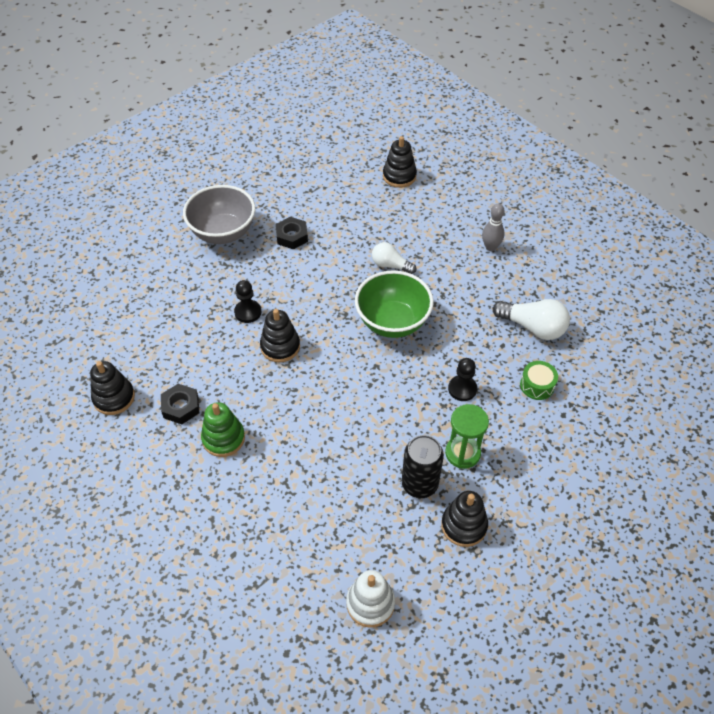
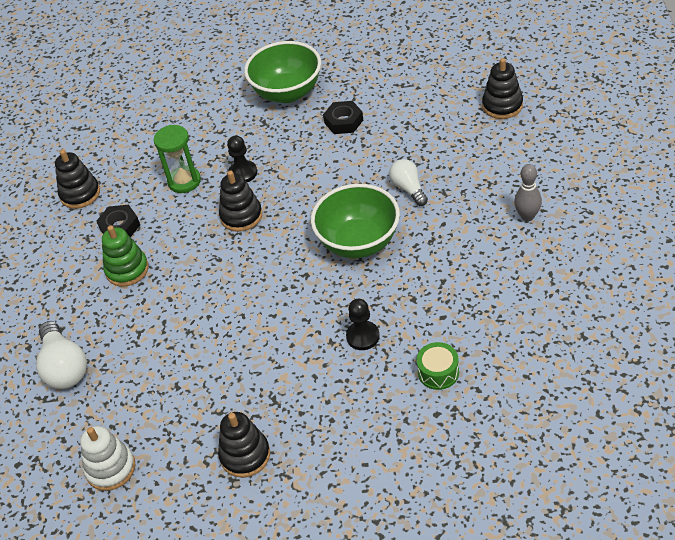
camera: 45 degrees right, 5 degrees down
grey bowl [183,185,255,244] -> green bowl [244,41,321,103]
black can [402,435,444,498] -> none
green hourglass [445,404,489,469] -> green hourglass moved to [154,125,201,193]
white light bulb [493,299,570,340] -> white light bulb moved to [36,321,87,389]

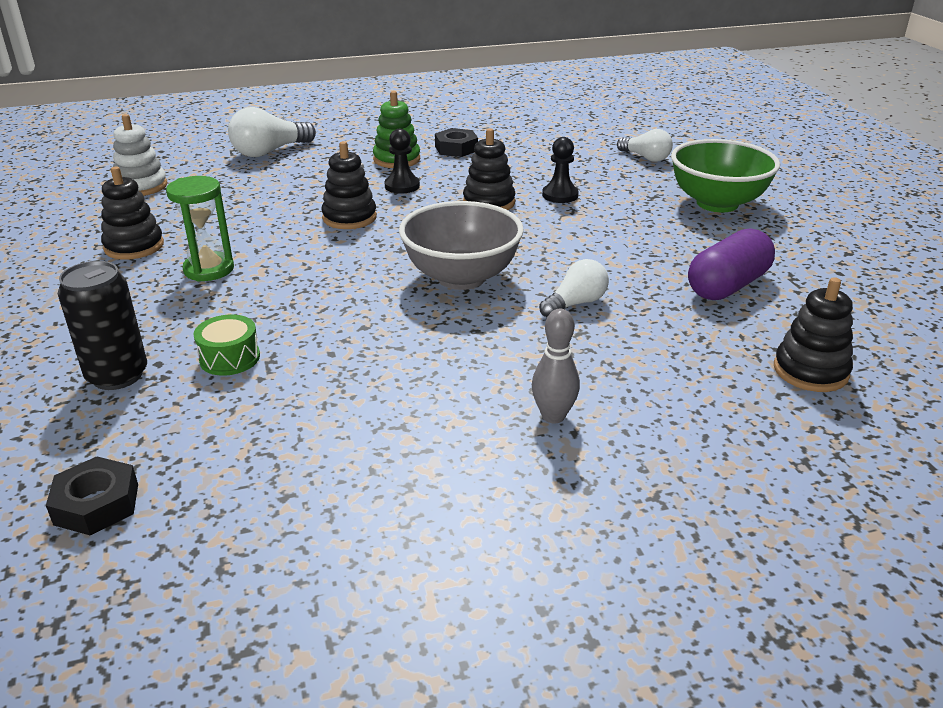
camera: 70 degrees right, 15 degrees down
black stacking toy [55,150,100,209] -> black stacking toy moved to [322,141,377,229]
green hourglass [154,125,201,193] -> green hourglass moved to [166,176,234,282]
green bowl [311,184,400,258] -> grey bowl [399,201,524,290]
black nut [323,101,363,134] -> black nut moved to [46,456,138,536]
black pawn [346,299,380,350] -> black pawn moved to [384,129,420,194]
none -> black can [58,261,147,390]
none -> white light bulb [617,129,673,162]
none -> purple capsule [688,228,775,300]

